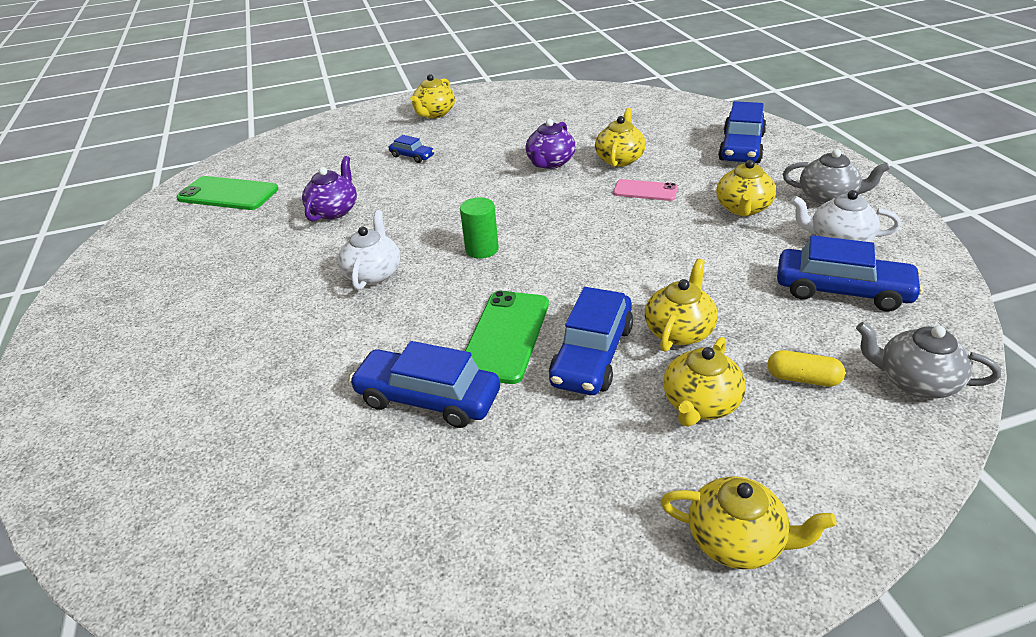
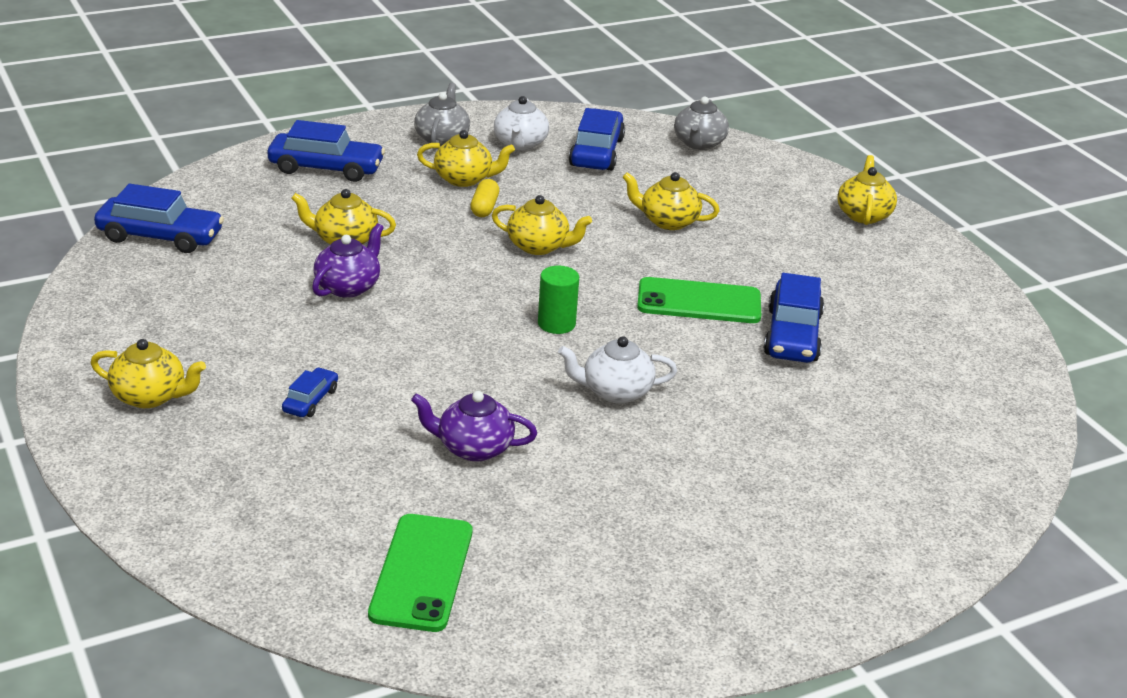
camera: 105 degrees left, 5 degrees down
purple teapot [526,119,576,169] -> purple teapot turned 75 degrees counterclockwise [312,223,384,298]
blue car [549,287,633,395] -> blue car moved to [94,184,224,253]
pink phone [613,179,678,201] -> none
yellow teapot [663,337,746,427] -> yellow teapot moved to [492,195,592,255]
yellow capsule [768,350,845,387] -> yellow capsule moved to [471,179,499,217]

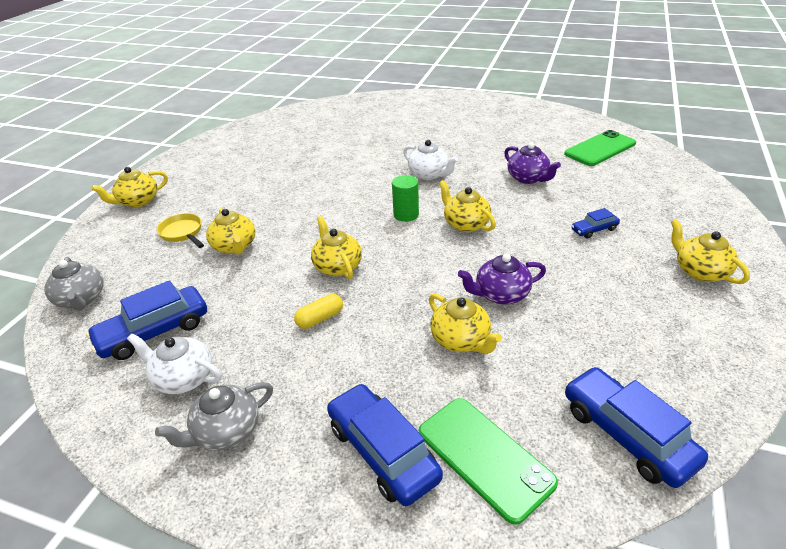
camera: 130 degrees left, 5 degrees up
yellow teapot [417,130,515,187] -> yellow teapot moved to [439,180,496,232]
white teapot [494,96,549,151] -> white teapot turned 120 degrees counterclockwise [127,333,221,394]
green phone [637,277,761,323] -> green phone moved to [419,398,558,525]
grey teapot [674,96,729,150] -> grey teapot turned 90 degrees clockwise [44,257,104,311]
blue car [764,273,824,363] -> none
none -> yellow pan [157,213,204,248]

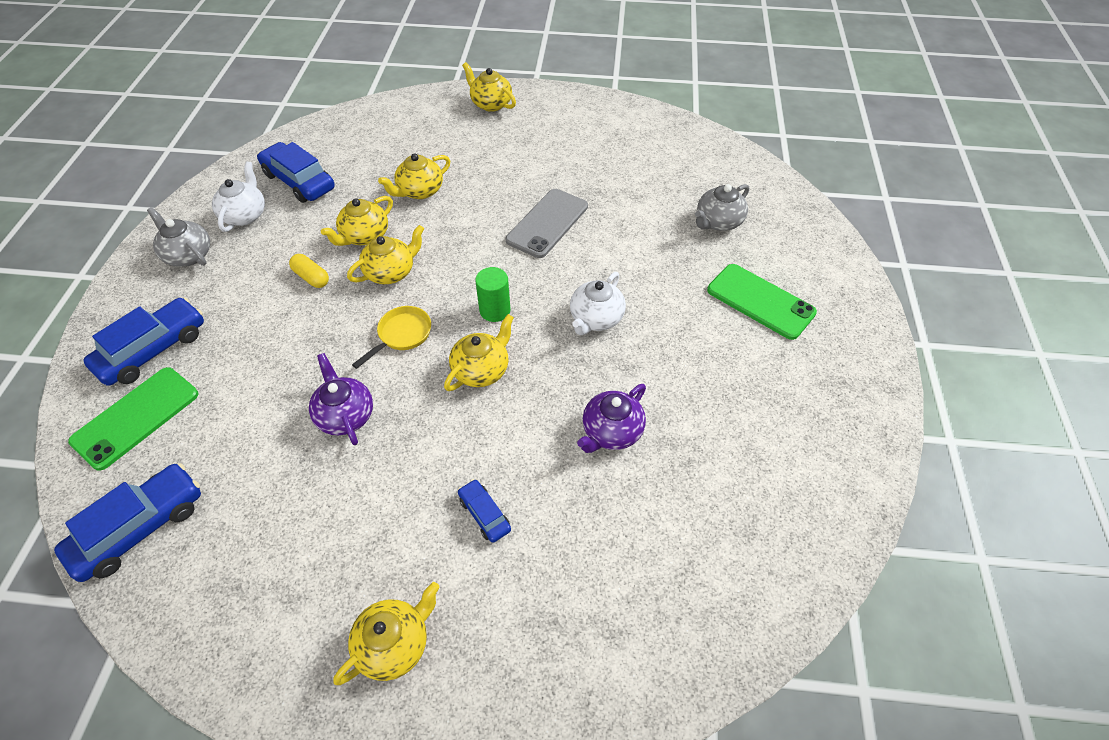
camera: 75 degrees right, 15 degrees up
grey teapot [44,257,104,311] -> grey teapot moved to [695,184,749,231]
yellow pan [157,213,204,248] -> yellow pan moved to [352,306,431,369]
yellow teapot [429,293,502,354] -> yellow teapot moved to [321,196,393,246]
green phone [564,130,636,166] -> green phone moved to [707,264,817,340]
none -> grey phone [506,189,588,258]

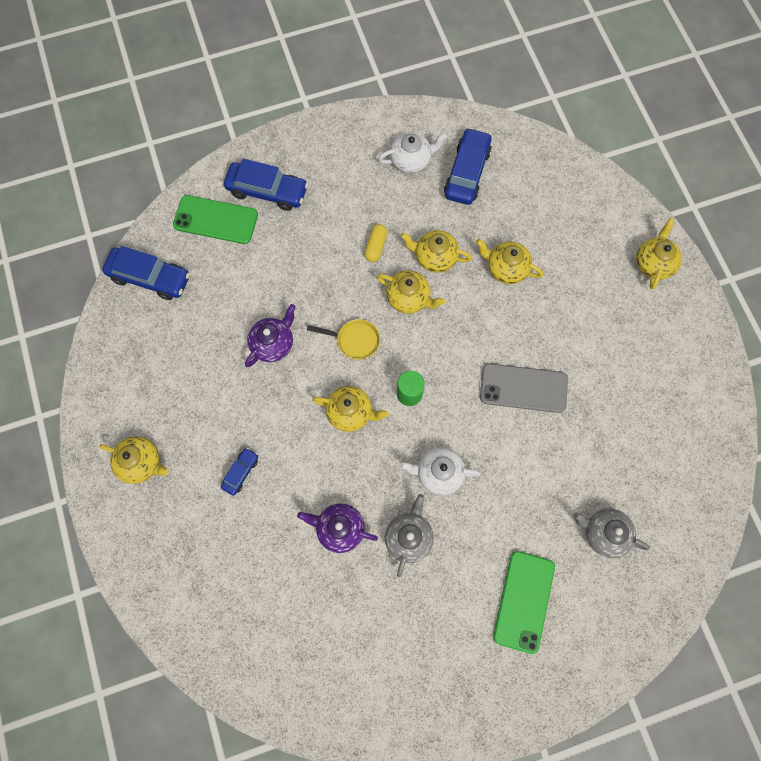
camera: 65 degrees right, 20 degrees up
grey teapot [147,207,210,267] -> grey teapot moved to [385,494,434,577]

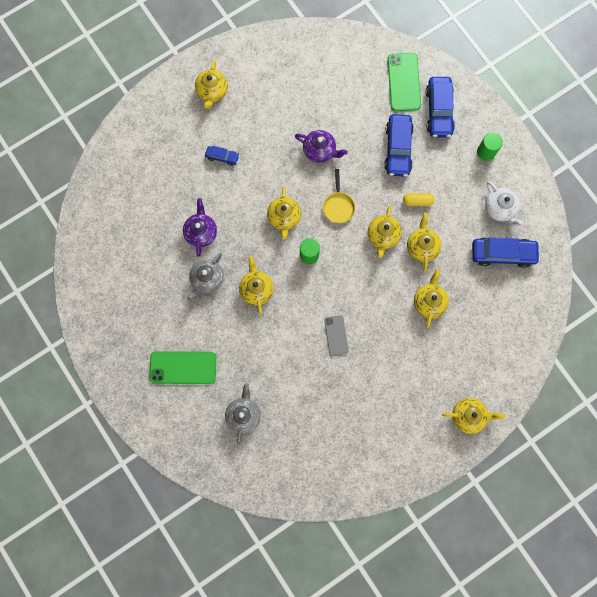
camera: 75 degrees right, 5 degrees up
blue car [102,246,190,300] -> blue car moved to [384,114,414,177]
grey teapot [385,494,434,577] -> grey teapot turned 120 degrees clockwise [187,253,224,300]
white teapot [400,447,480,495] -> yellow teapot [239,256,274,315]
grey phone [480,363,568,413] -> grey phone [324,315,348,356], size x0.60
none -> green cylinder [477,133,503,161]

